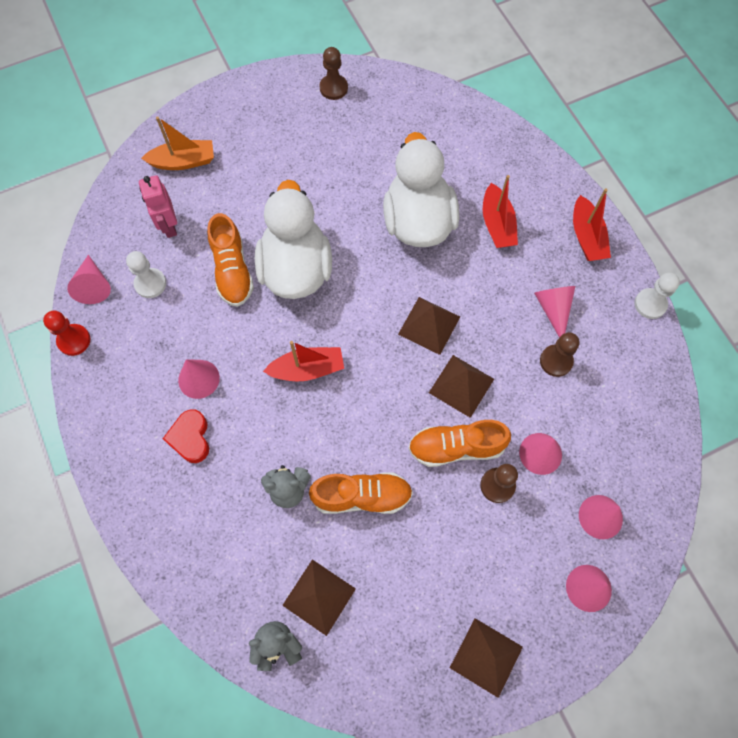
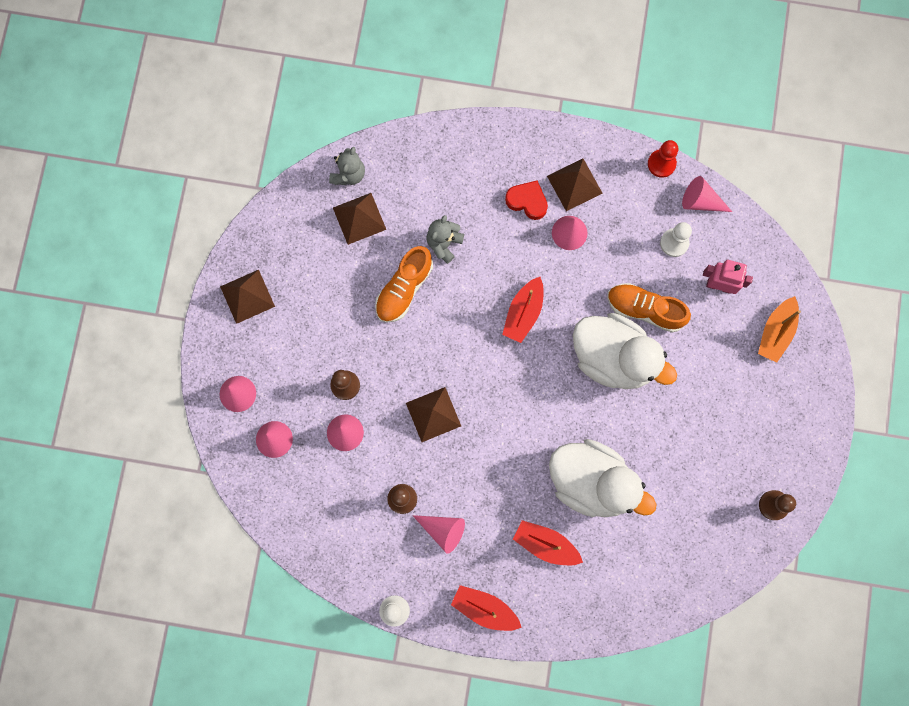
camera: 125 degrees right, 10 degrees up
brown pyramid [398,297,460,355] -> brown pyramid moved to [547,159,603,211]
orange shoe [408,420,511,467] -> none

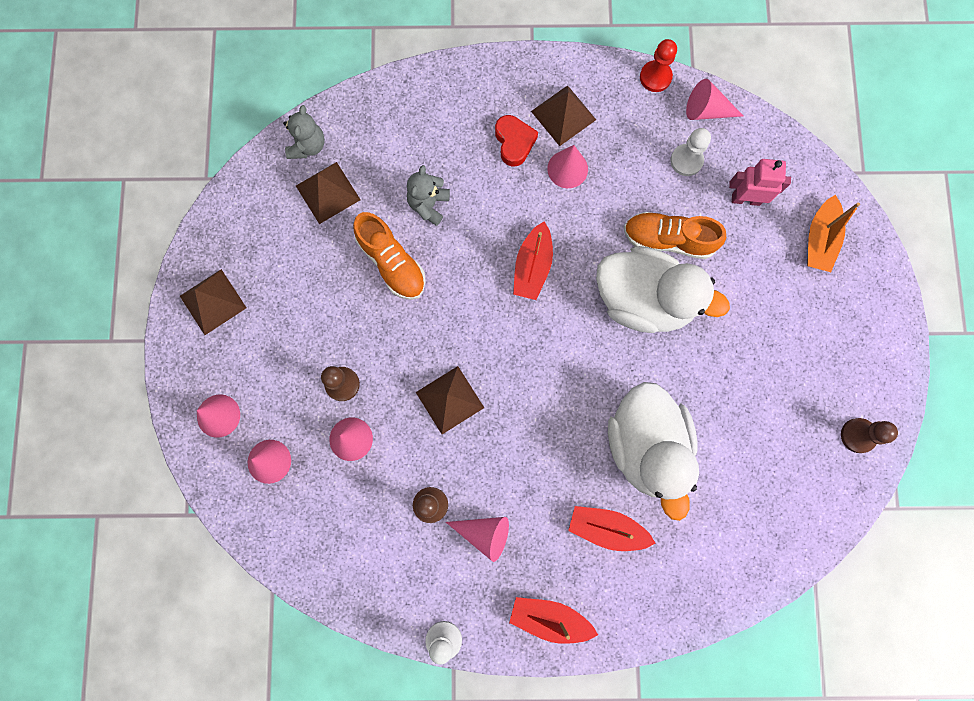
camera: 10 degrees left, 0 degrees up
orange shoe [375,246,433,323] -> orange shoe turned 60 degrees counterclockwise [353,212,426,300]
red heart [505,180,548,220] -> red heart turned 60 degrees clockwise [495,115,538,167]
white duck [549,439,657,517] -> white duck turned 60 degrees clockwise [608,382,699,521]

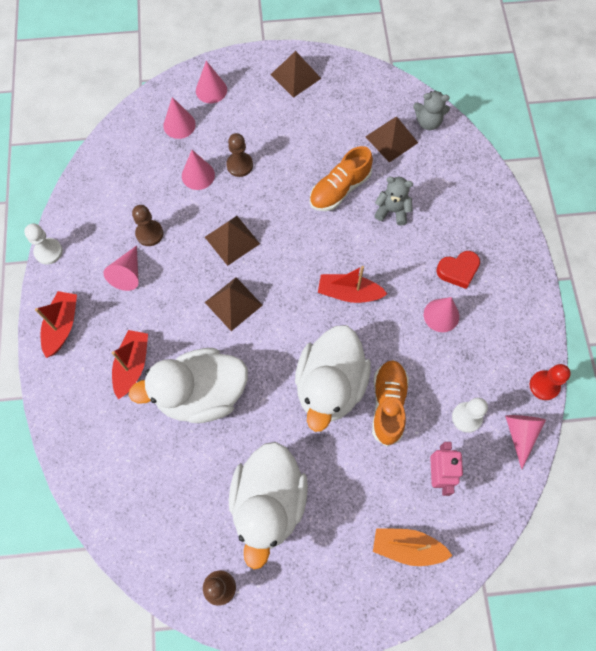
camera: 85 degrees right, 10 degrees down
brown pyramid [531,85,596,146] -> brown pyramid moved to [205,277,263,331]
none -> white duck [229,442,308,569]

